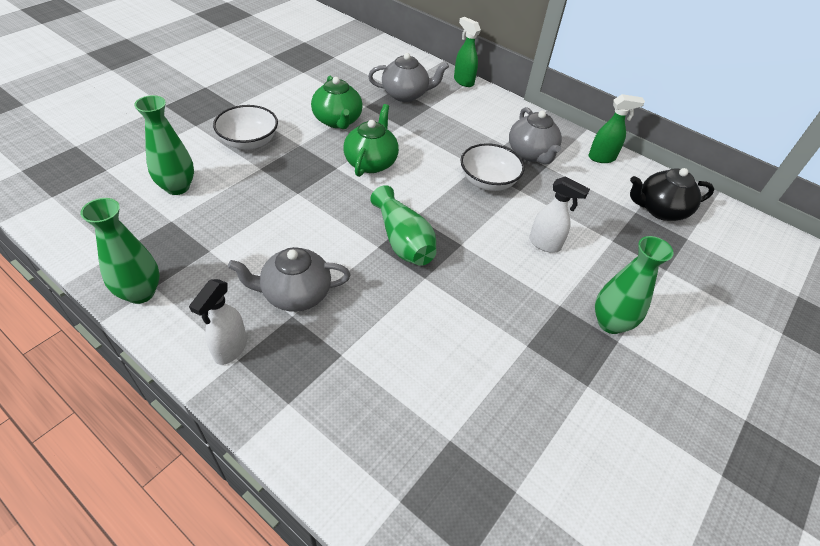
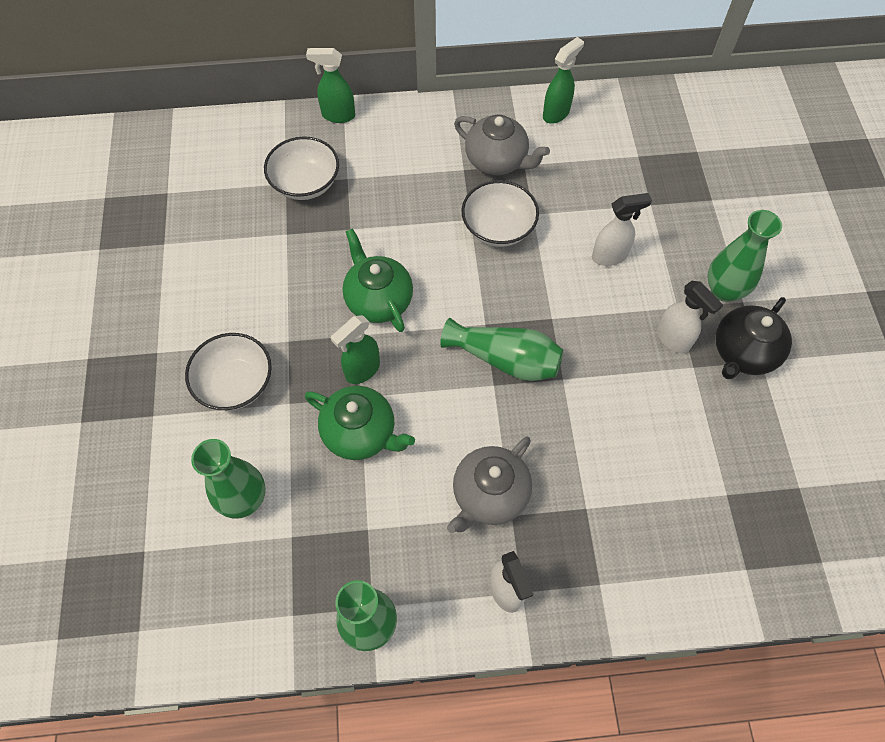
camera: 40 degrees left, 15 degrees up
green teapot [311,76,363,129] -> green teapot moved to [305,386,415,460]
grey teapot [368,53,449,102] -> white bowl [264,136,339,200]
black teapot [630,168,714,221] -> black teapot moved to [716,297,792,379]
none -> green spray bottle [331,315,380,384]
none -> white spray bottle [657,281,723,353]

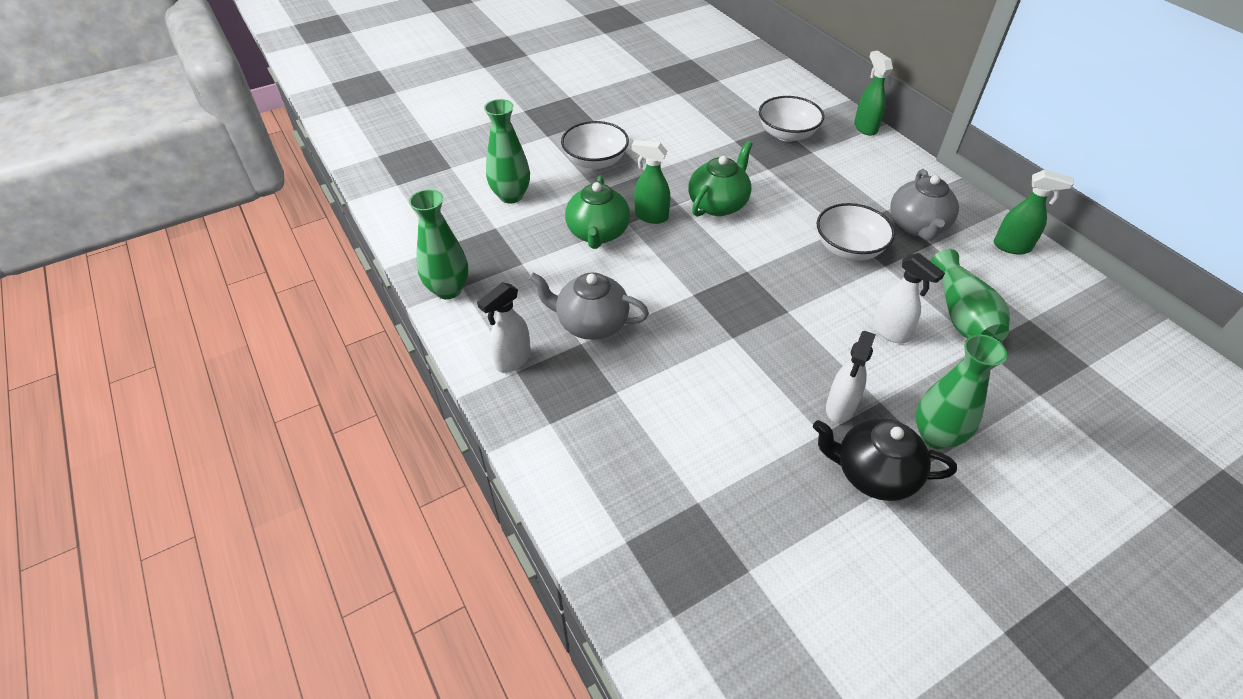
camera: 65 degrees right, 15 degrees down
green vase [440,318,563,381] -> green vase moved to [930,249,1010,342]

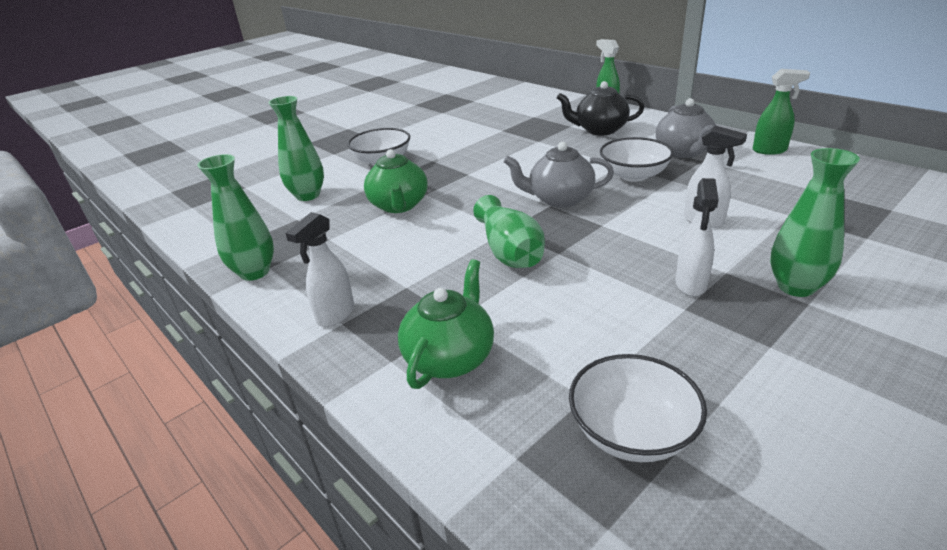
camera: 10 degrees left, 15 degrees down
grey teapot [529,272,649,340] -> grey teapot moved to [504,142,614,208]
green spray bottle [632,140,670,224] -> none
green teapot [688,141,753,217] -> green teapot moved to [398,259,494,389]
white bowl [759,96,824,142] -> white bowl moved to [569,354,707,462]
black teapot [813,418,957,501] -> black teapot moved to [557,81,644,135]
green vase [930,249,1010,342] -> green vase moved to [473,195,545,268]

